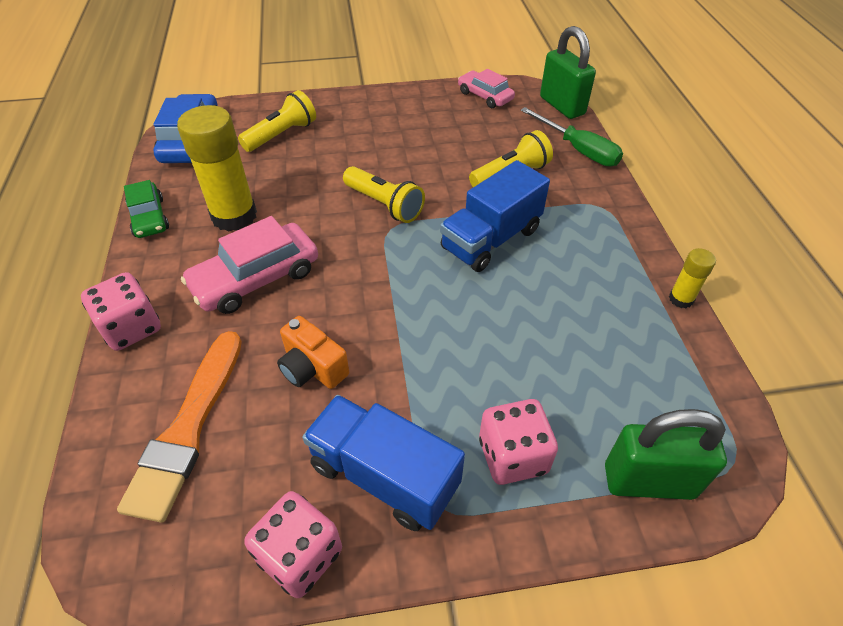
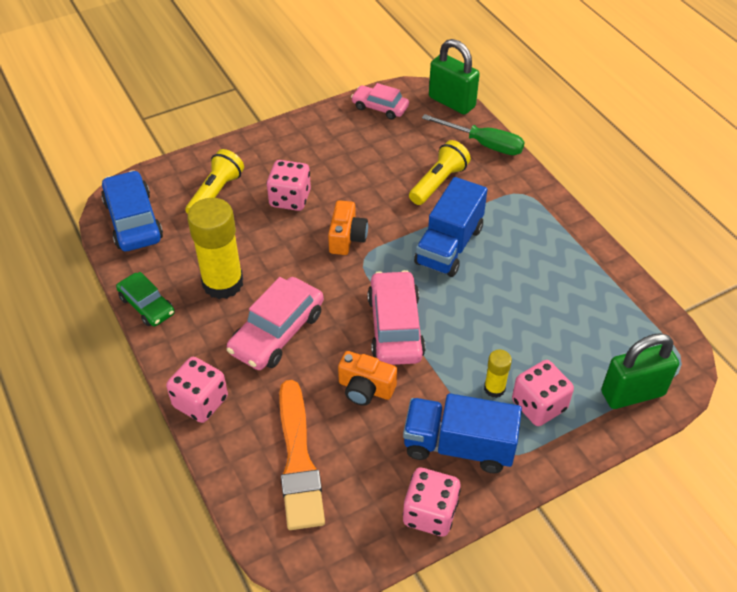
camera: 20 degrees left, 0 degrees up
yellow flashlight [343,166,425,223] -> orange camera [328,200,368,255]
yellow glue stick [669,248,716,308] -> yellow glue stick moved to [484,349,512,398]
none -> pink dice [267,160,311,211]
none -> pink car [367,270,426,365]

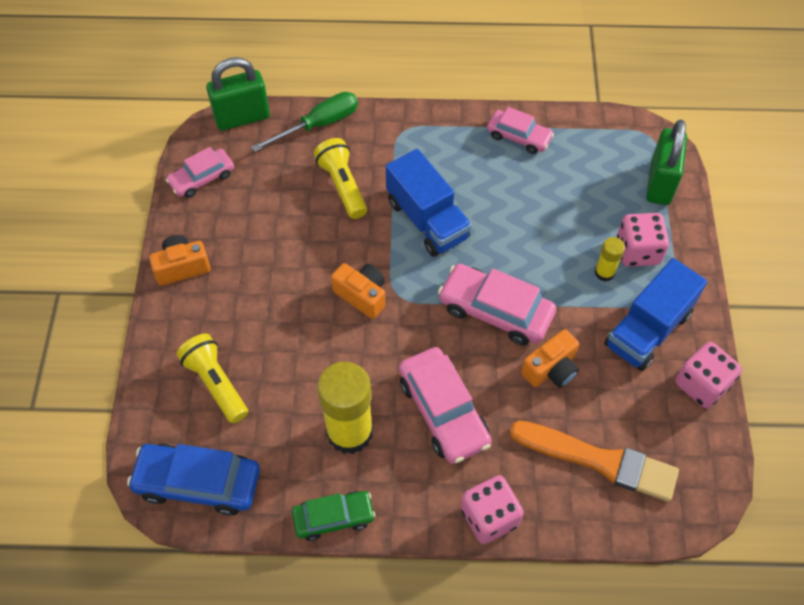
camera: 60 degrees left, 10 degrees up
pink dice [267,160,311,211] -> none
none -> orange camera [149,235,210,286]
none -> pink car [487,107,554,154]

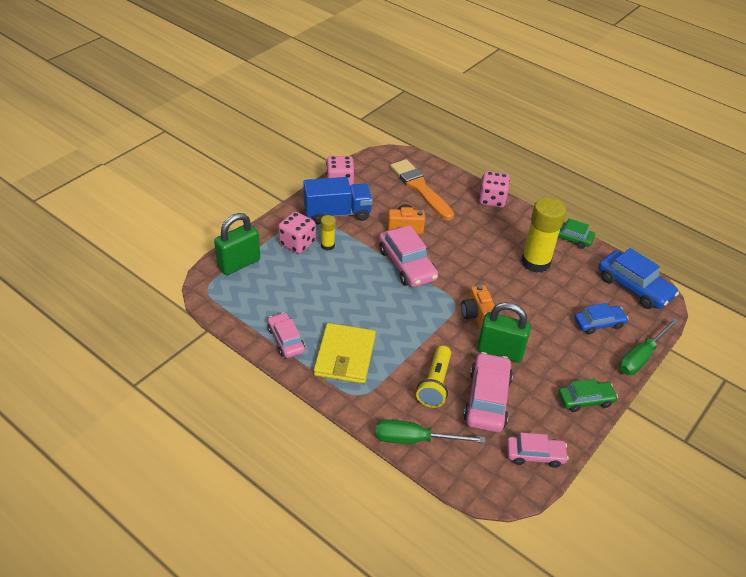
camera: 145 degrees left, 15 degrees down
orange camera [149,235,210,286] -> green car [559,379,618,412]
yellow flashlight [176,334,248,424] -> blue car [574,303,629,334]
green padlock [206,57,270,131] -> green padlock moved to [477,302,531,363]
blue truck [386,149,472,257] -> none
pink car [399,347,492,464] -> pink car moved to [463,352,513,432]
none -> yellow wallet [314,323,376,384]
none -> green screwdriver [619,318,678,375]

